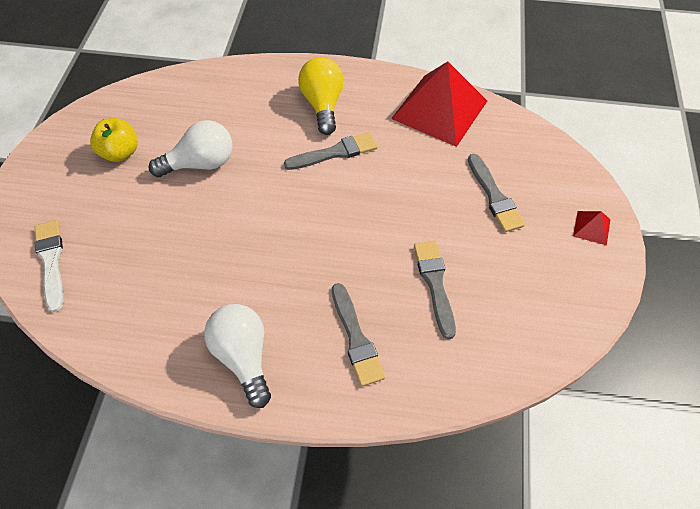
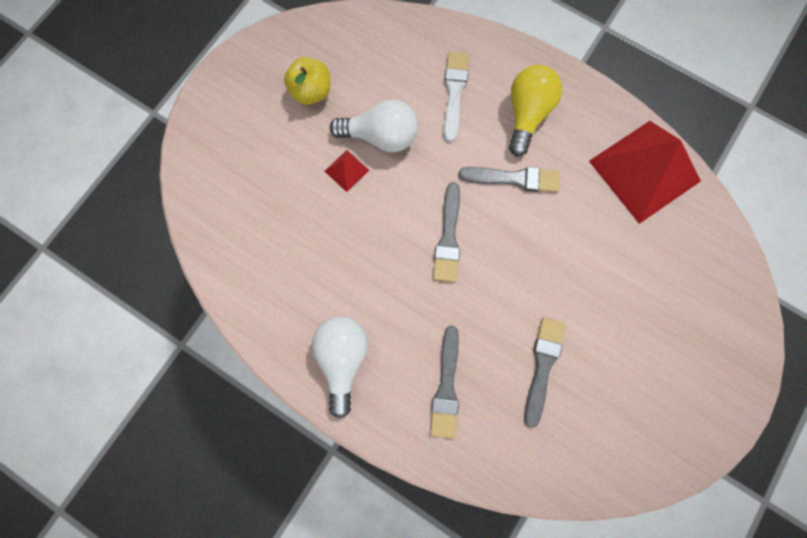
camera: 25 degrees right, 20 degrees up
white brush [34,220,63,312] -> white brush moved to [444,52,469,142]
grey brush [468,154,525,232] -> grey brush moved to [433,182,460,282]
red pyramid [573,211,610,245] -> red pyramid moved to [325,150,369,192]

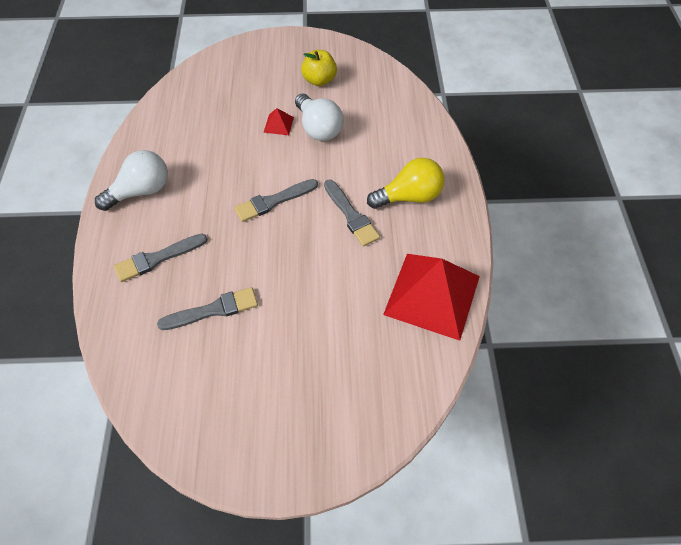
camera: 55 degrees right, 20 degrees down
white brush [444,52,469,142] -> none

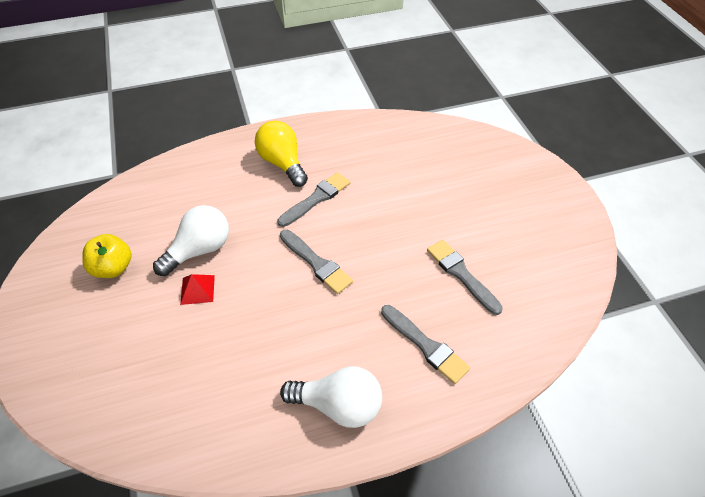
camera: 105 degrees left, 5 degrees down
white light bulb [95,150,168,211] -> white light bulb turned 150 degrees clockwise [280,366,382,428]
red pyramid [383,254,480,341] -> none

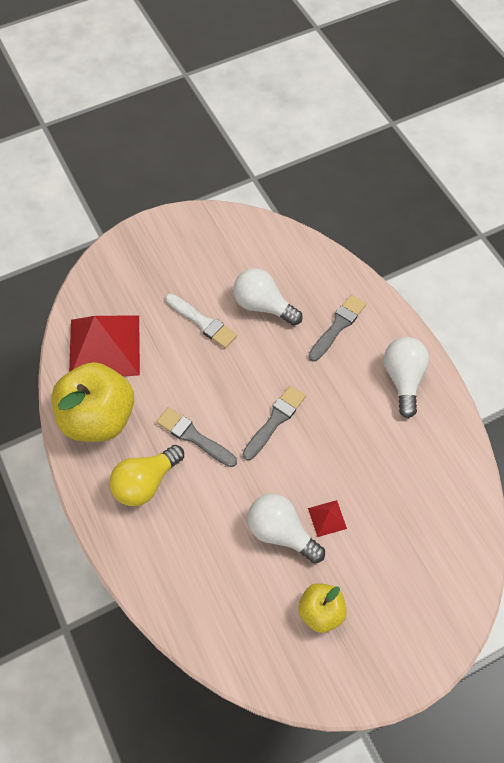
camera: 100 degrees left, 10 degrees up
grey brush [427,240,503,315] -> white light bulb [233,268,303,326]
none -> yellow apple [51,362,134,442]
none -> red pyramid [69,315,140,377]
none -> white brush [166,294,237,348]

